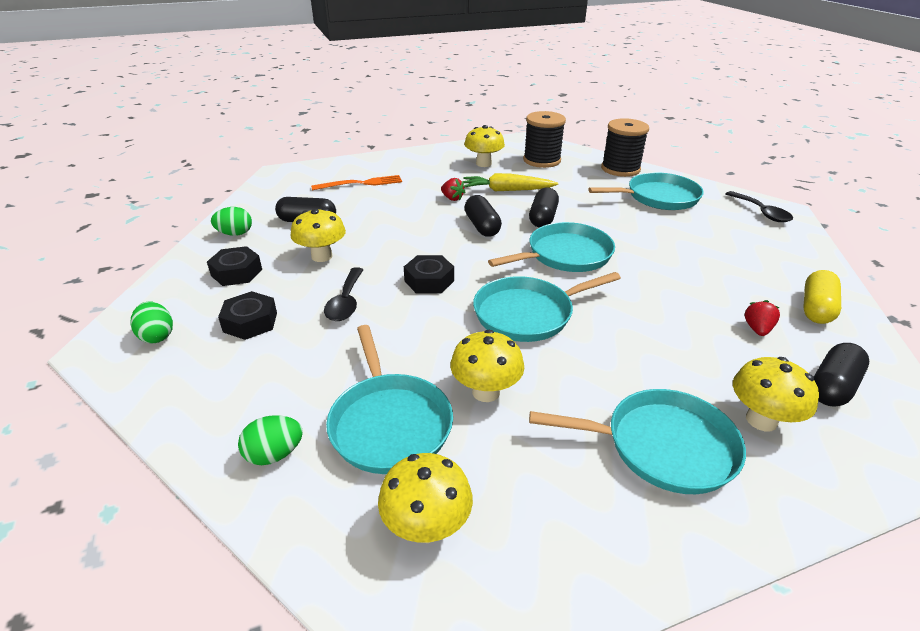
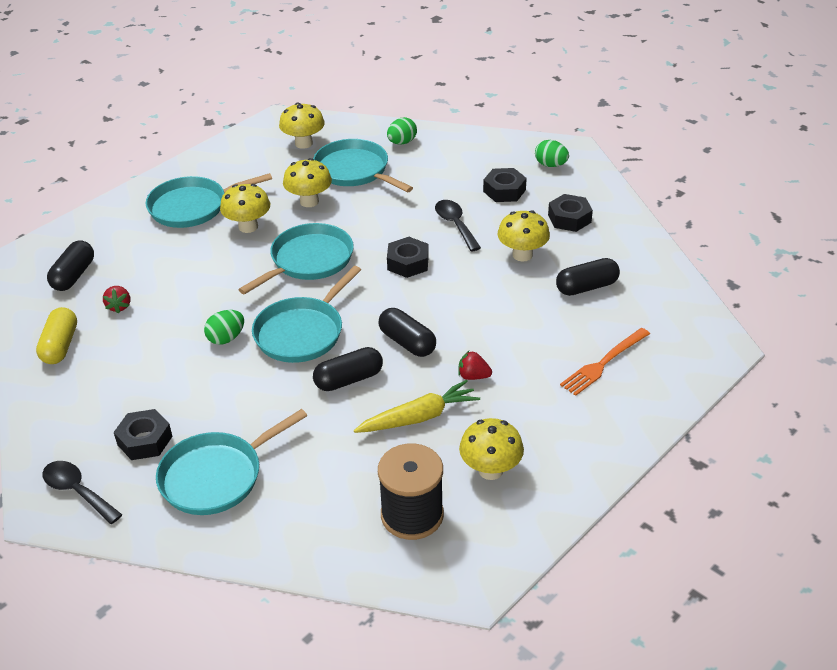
camera: 155 degrees right, 5 degrees up
green egg [211,207,252,236] -> green egg moved to [204,310,244,345]
black capsule [529,187,559,228] -> black capsule turned 75 degrees clockwise [313,347,383,391]
black spool [601,118,649,177] -> none
yellow mushroom [733,357,819,431] -> yellow mushroom moved to [220,184,270,233]
none -> black nut [114,409,173,460]

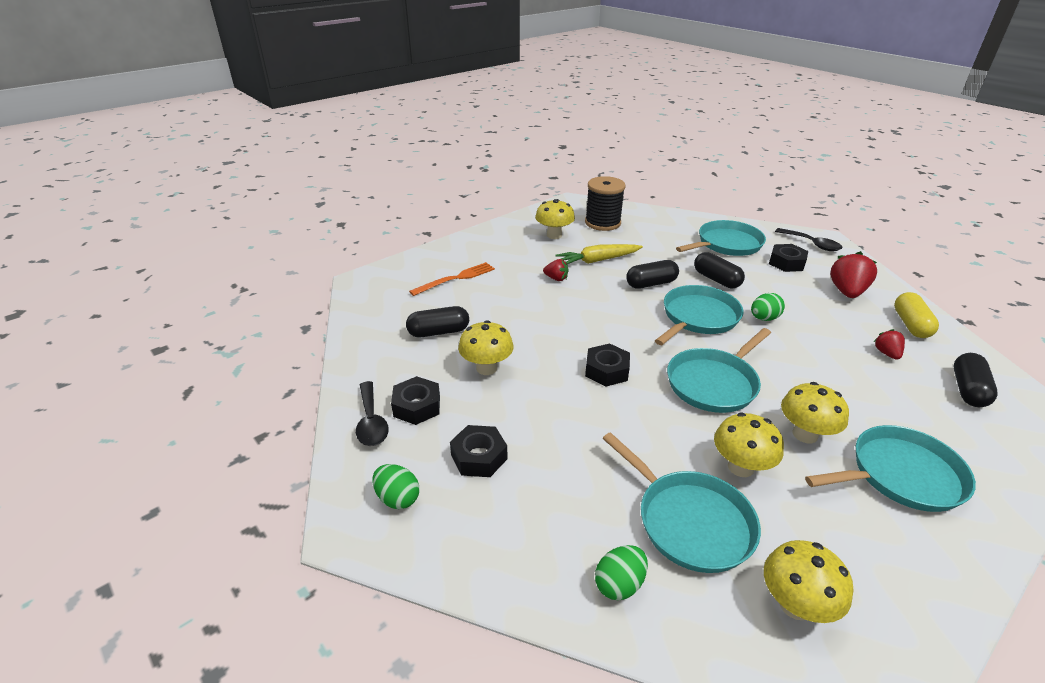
camera: 175 degrees left, 5 degrees down
black capsule [378,308,436,357] -> black capsule moved to [694,252,745,288]
black spoon [435,200,481,251] -> black spoon moved to [356,381,389,446]
none -> red strawberry [830,251,877,298]

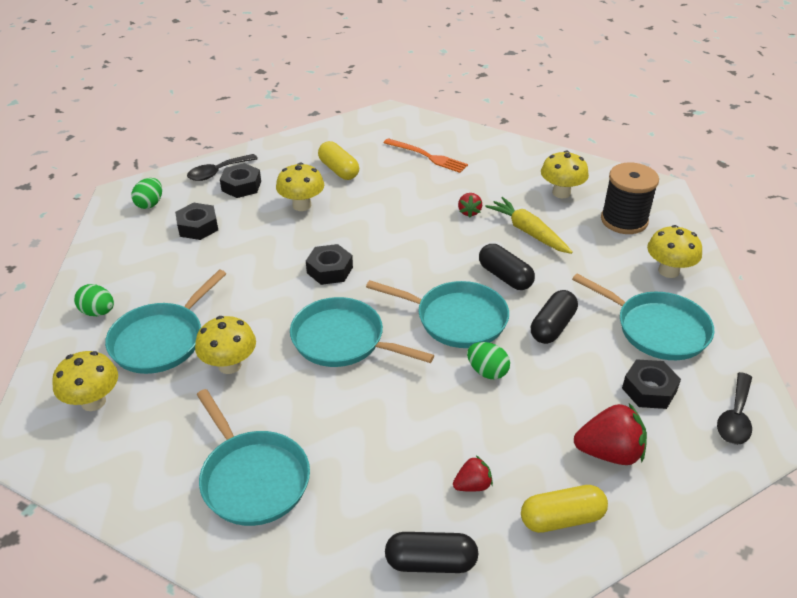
camera: 70 degrees right, 5 degrees up
black capsule [406,306,469,337] -> yellow capsule [318,141,359,180]
yellow mushroom [781,382,849,443] -> yellow mushroom moved to [647,225,702,278]

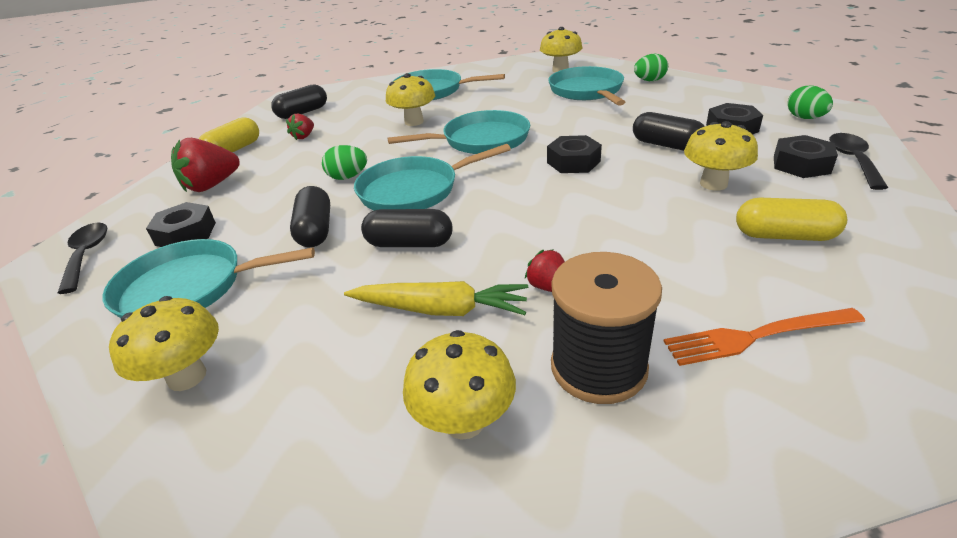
camera: 140 degrees right, 5 degrees down
yellow mushroom [195,316,256,374] -> yellow mushroom moved to [386,73,435,126]
black spool [601,163,659,234] -> black spool moved to [551,252,662,404]
none -> black capsule [633,112,705,151]

